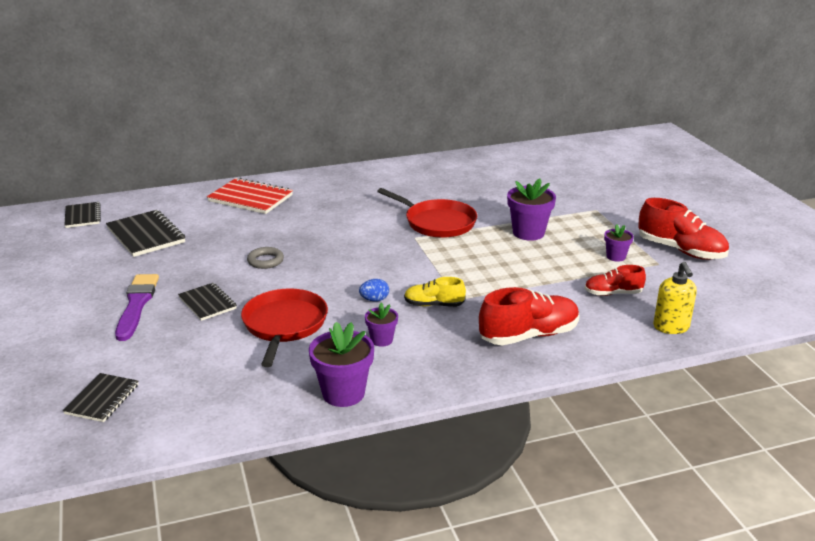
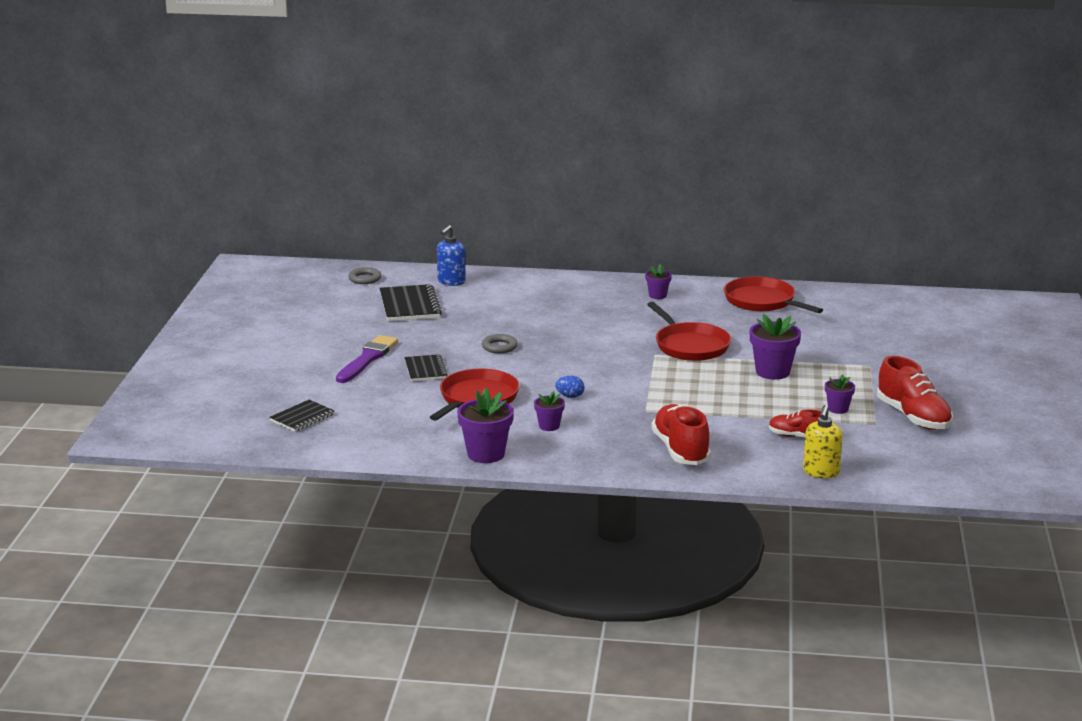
camera: 25 degrees right, 5 degrees down
black notebook [64,202,101,228] -> grey ring [348,267,381,284]
red notebook [207,177,293,214] -> none
yellow shoe [404,277,466,307] -> none
red shoe [479,287,580,345] -> red shoe turned 105 degrees counterclockwise [651,404,711,465]
none -> blue soap dispenser [437,225,466,286]
none -> purple flower pot [645,264,672,299]
none -> red pan [724,276,823,313]

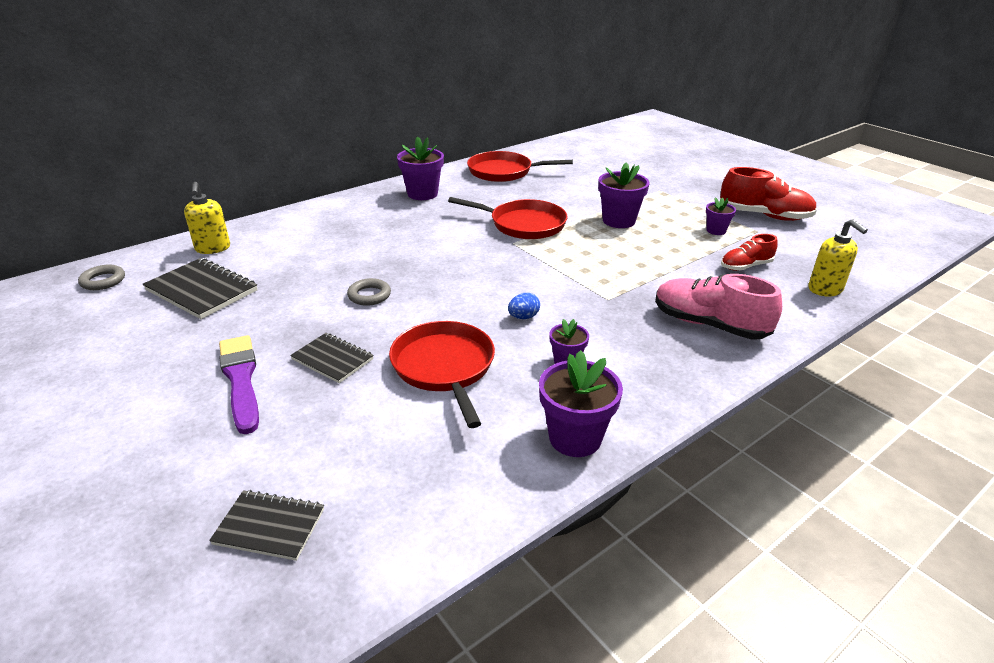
camera: 45 degrees left, 10 degrees up
black notebook [269,400,334,432] -> black notebook turned 75 degrees counterclockwise [209,490,324,561]
blue soap dispenser [437,225,466,286] -> yellow soap dispenser [184,182,230,254]
purple flower pot [645,264,672,299] -> purple flower pot [397,136,444,200], size x1.76
red shoe [651,404,711,465] -> pink shoe [655,274,782,340]

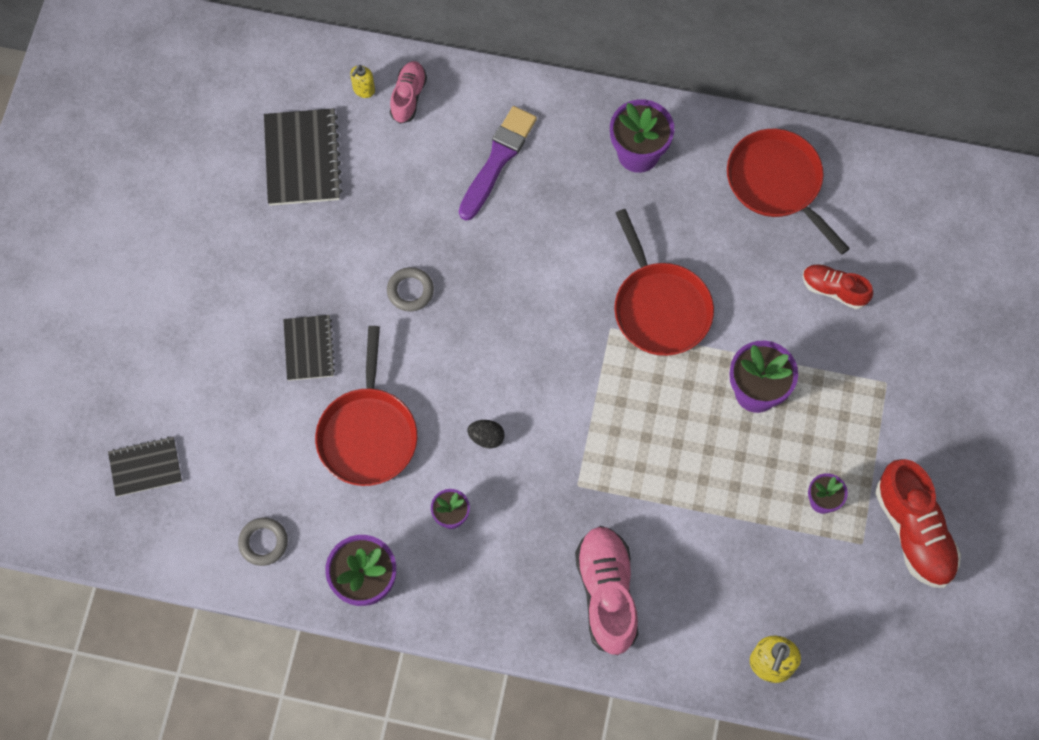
camera: 50 degrees right, 35 degrees up
grey ring [78,264,125,290] -> grey ring moved to [238,518,288,566]
yellow soap dispenser [184,182,230,254] -> yellow soap dispenser [350,65,375,98], size x0.60
black notebook [209,490,324,561] -> black notebook turned 75 degrees counterclockwise [108,437,182,497]
purple brush [219,335,259,434] -> purple brush moved to [459,106,537,221]
red pan [389,321,495,428] -> red pan turned 150 degrees clockwise [315,326,417,486]
blue egg [508,293,540,319] -> black egg [467,420,505,448]
red shoe [721,234,778,271] -> red shoe moved to [803,264,873,309]
none -> pink shoe [390,61,427,124]

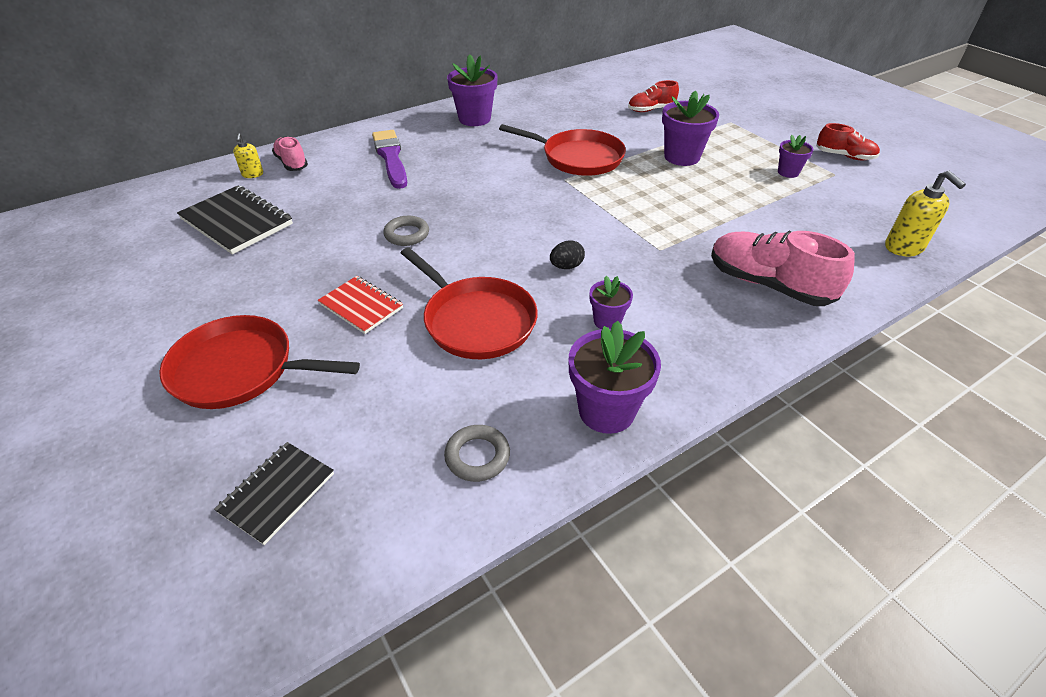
camera: 45 degrees left, 25 degrees down
black notebook [283,315,336,381] -> red notebook [318,276,403,334]
red pan [727,129,850,255] -> red pan moved to [159,315,360,409]
red shoe [875,459,961,588] -> red shoe [816,123,880,160], size x0.59

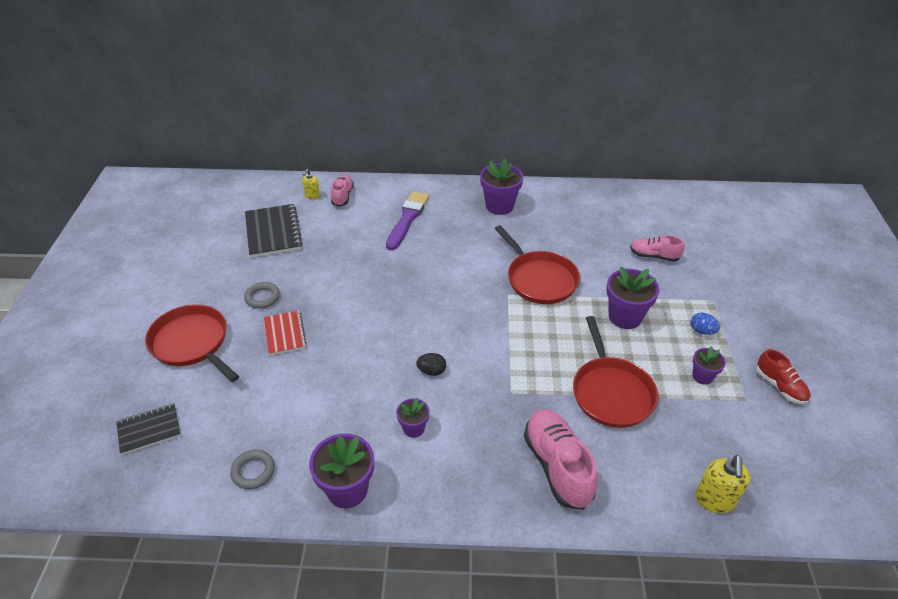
camera: 35 degrees right, 0 degrees up
grey ring [383,216,429,246] -> grey ring moved to [244,282,280,309]
red pan [401,247,538,359] -> red pan moved to [573,316,658,428]
red shoe [628,80,679,112] -> pink shoe [630,235,685,262]
none -> blue egg [691,313,720,335]

